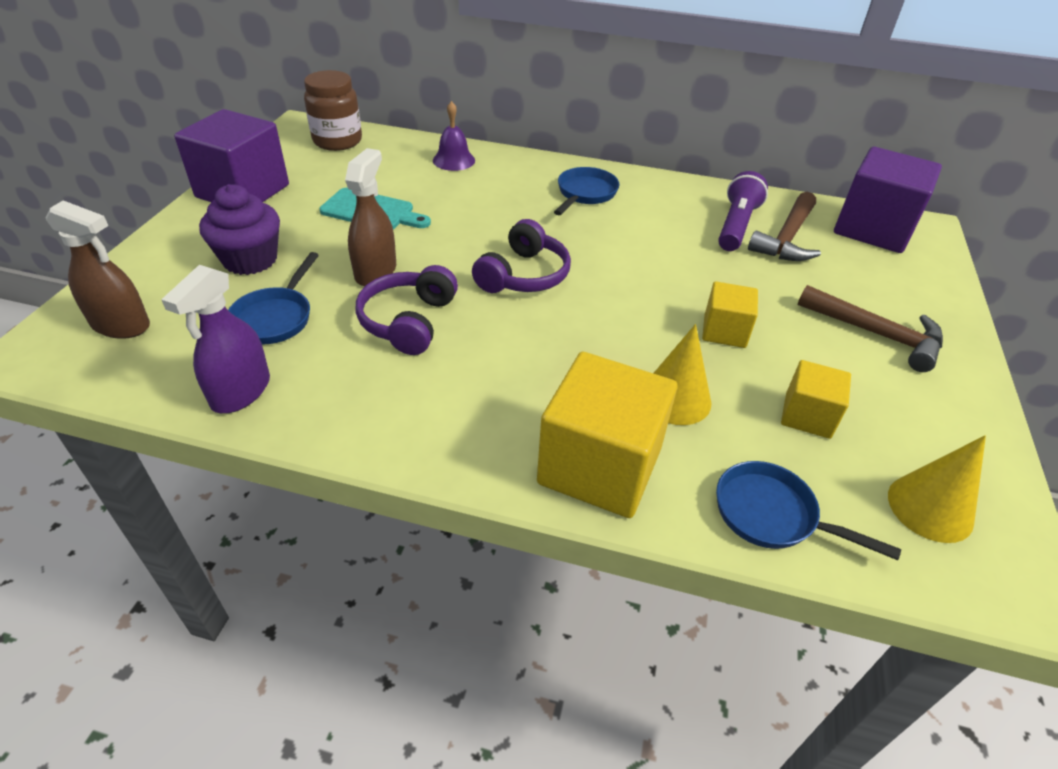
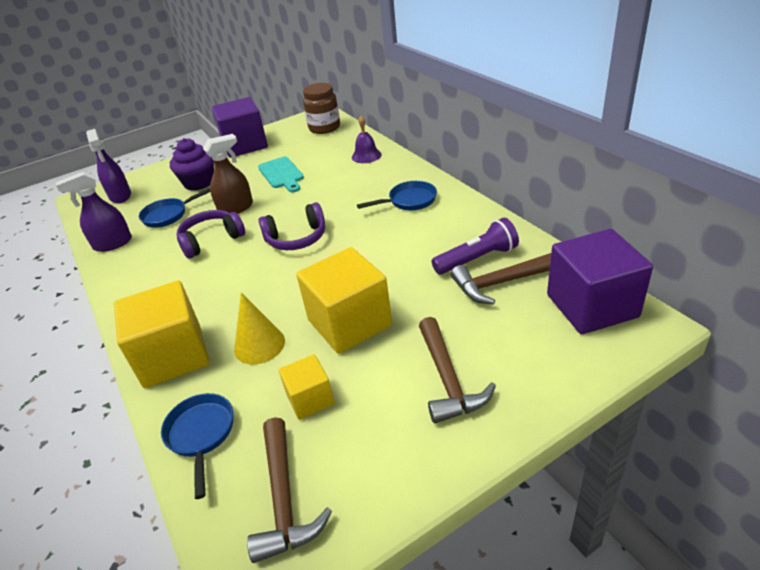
camera: 50 degrees right, 5 degrees down
brown spray bottle [46,200,150,339] -> purple spray bottle [86,129,131,203]
yellow cube [702,281,758,348] -> yellow cube [296,247,392,354], size x1.87
yellow cone [888,435,986,543] -> brown hammer [247,417,332,563]

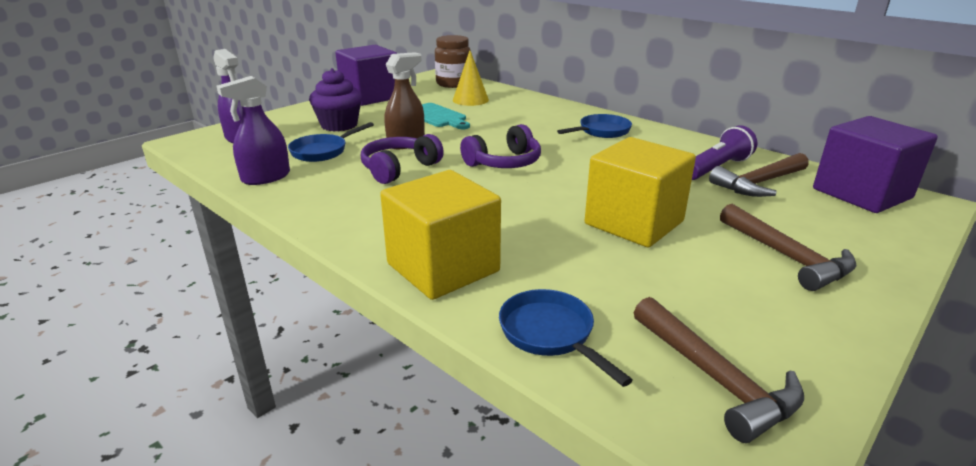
camera: 20 degrees left, 10 degrees down
yellow cone [234,293,285,364] -> yellow cone moved to [453,51,489,106]
yellow cube [279,354,335,420] -> none
purple bell [352,116,382,163] -> none

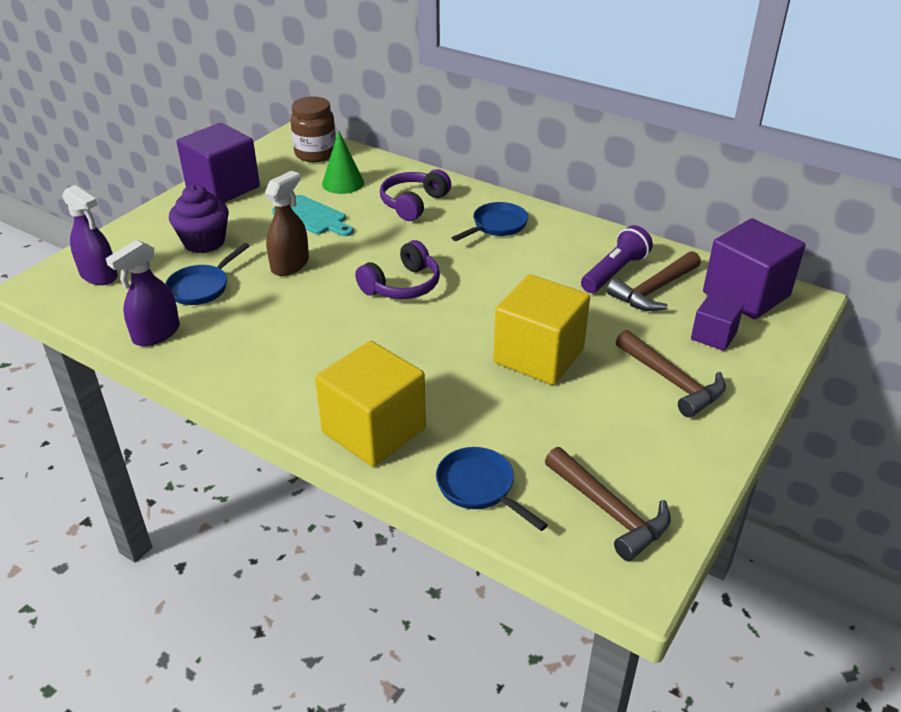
camera: 10 degrees left, 10 degrees up
purple headphones [361,134,444,184] -> purple headphones moved to [380,169,451,221]
yellow cone [453,51,489,106] -> green cone [322,130,364,194]
none -> purple cube [691,294,744,351]

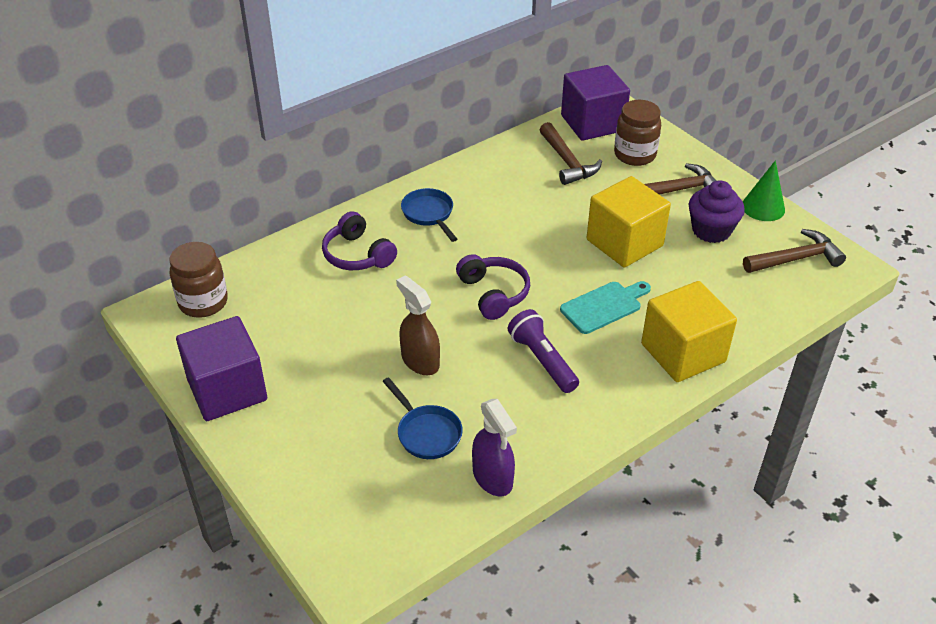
camera: 70 degrees left, 5 degrees up
purple spray bottle [62,185,118,285] -> none
purple cupcake [169,185,229,253] -> purple cupcake moved to [689,180,745,243]
turquoise cutting board [272,195,354,236] -> turquoise cutting board moved to [560,281,651,334]
green cone [322,130,364,194] -> green cone moved to [743,160,785,221]
blue pan [436,447,548,531] -> none
purple flashlight [581,225,653,293] -> purple flashlight moved to [508,309,579,393]
purple cube [691,294,744,351] -> brown jar [614,100,661,166]

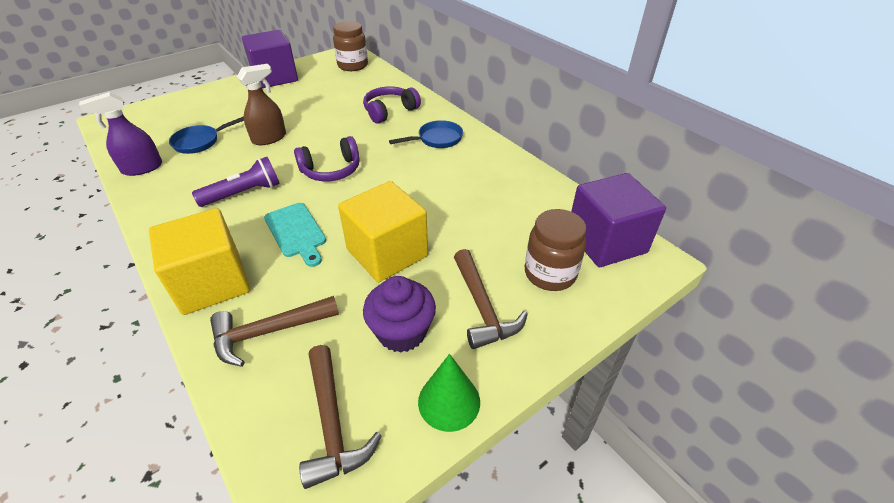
camera: 90 degrees right, 0 degrees up
brown hammer [540,122,602,185] -> brown hammer moved to [210,296,339,367]

